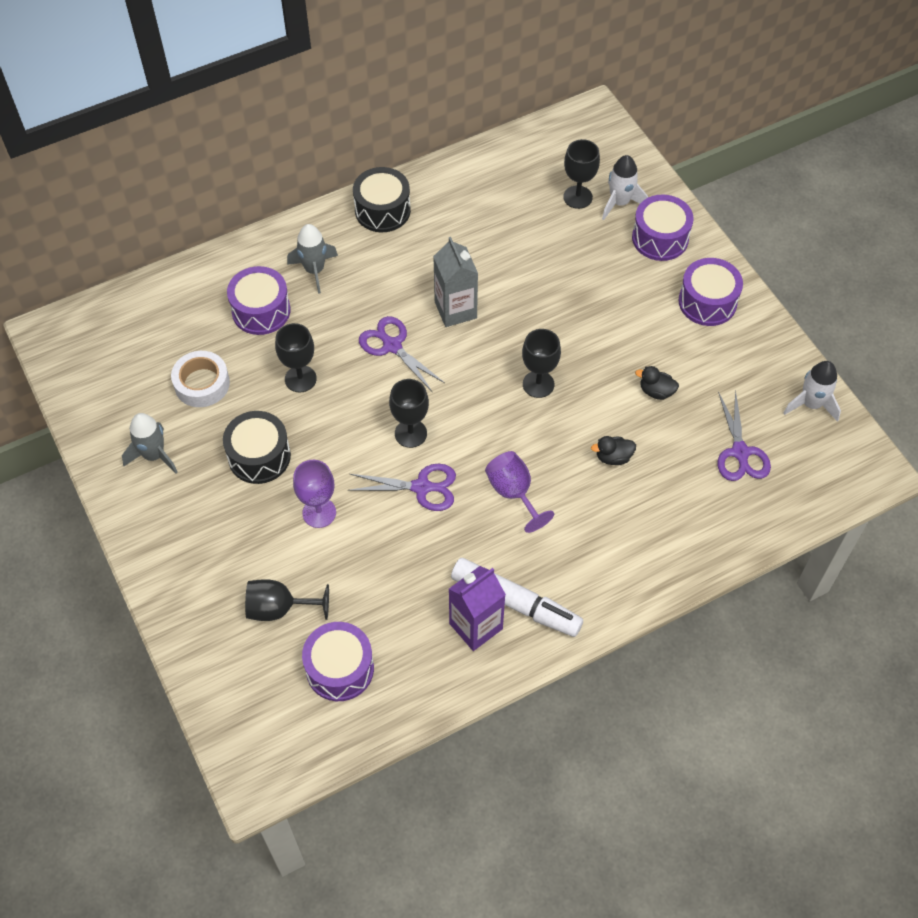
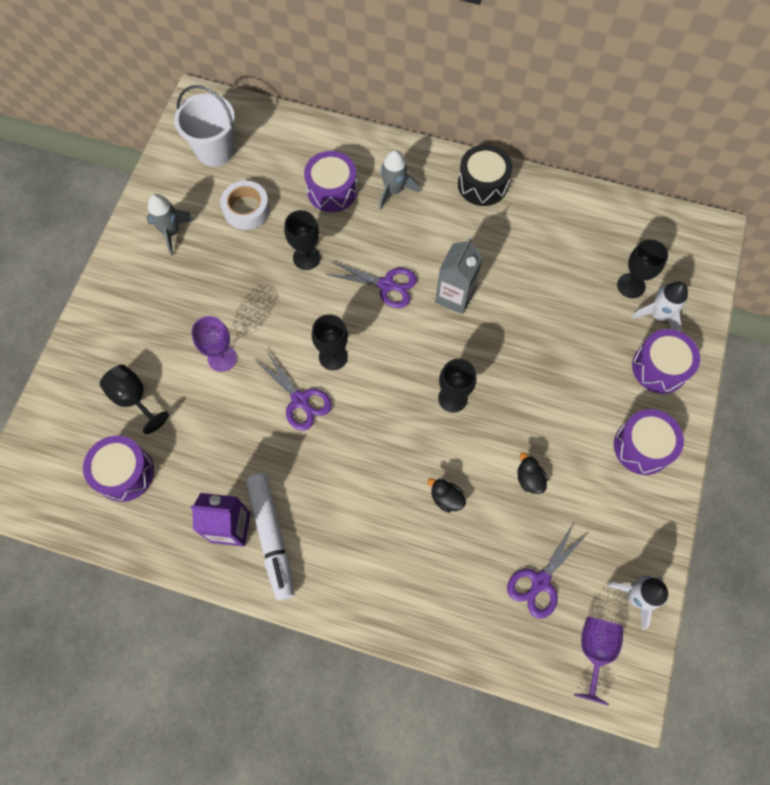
camera: 45 degrees right, 10 degrees up
black drum [223,411,291,484] -> none
purple scissors [359,316,445,391] -> purple scissors turned 105 degrees clockwise [326,261,417,308]
purple goblet [485,451,554,533] -> purple goblet moved to [574,617,623,705]
none -> white bucket [174,85,235,166]

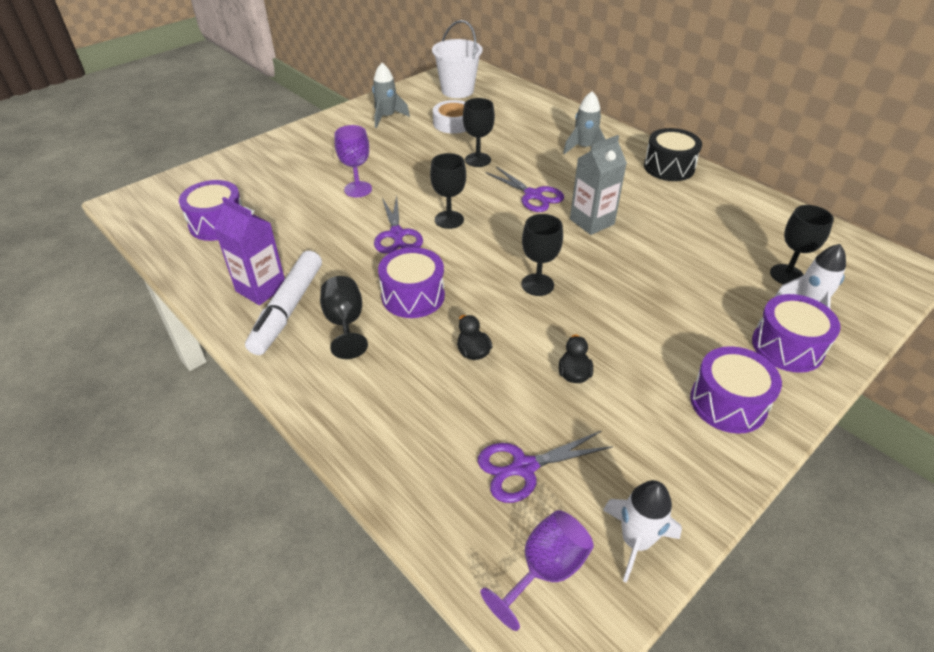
camera: 30 degrees right, 25 degrees down
black goblet [100,365,169,434] -> black goblet moved to [320,276,368,359]
purple drum [304,151,357,212] -> purple drum moved to [378,247,445,318]

